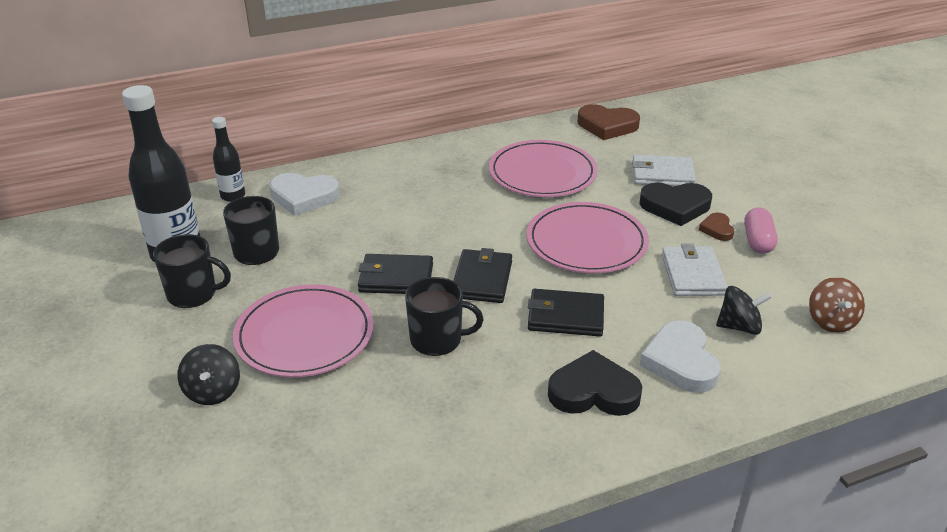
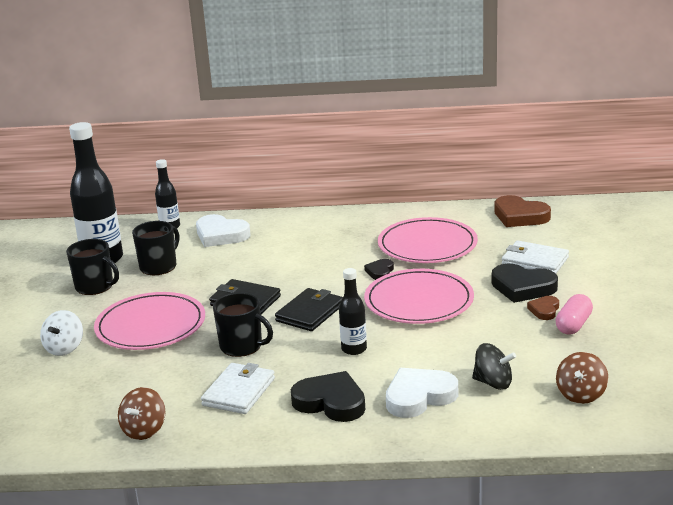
camera: 25 degrees right, 10 degrees down
black spinning top [177,344,240,405] -> white spinning top [40,310,83,356]
black wallet [528,289,604,337] -> black bottle [339,268,367,355]
white heart [640,320,721,393] -> white heart turned 45 degrees clockwise [386,368,458,418]
white wallet [662,243,728,296] -> white wallet moved to [201,363,275,414]
none -> brown spinning top [118,387,166,440]
none -> black heart [364,259,394,280]

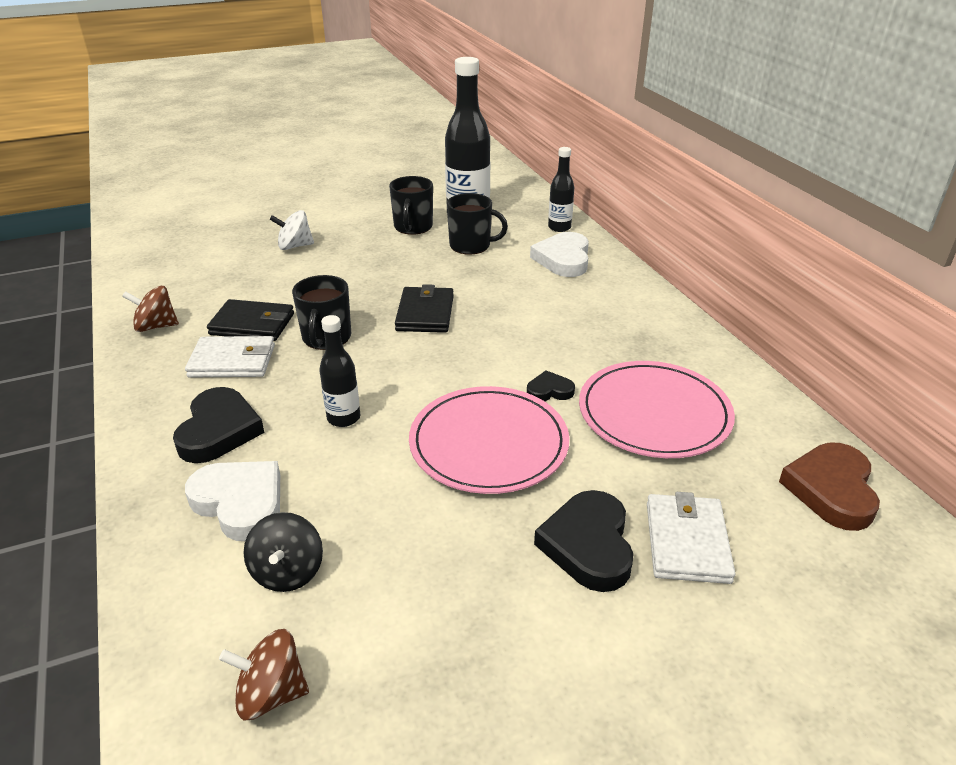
camera: 65 degrees right, 10 degrees up
pink plate [94,292,205,350] -> none
black wallet [275,288,343,331] -> black wallet moved to [207,299,294,341]
brown heart [527,296,559,320] -> none
pink capsule [555,294,593,335] -> none

